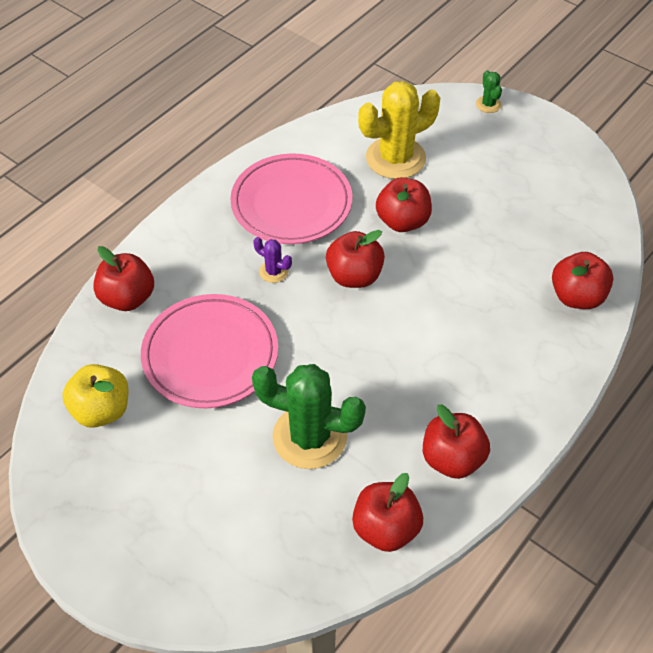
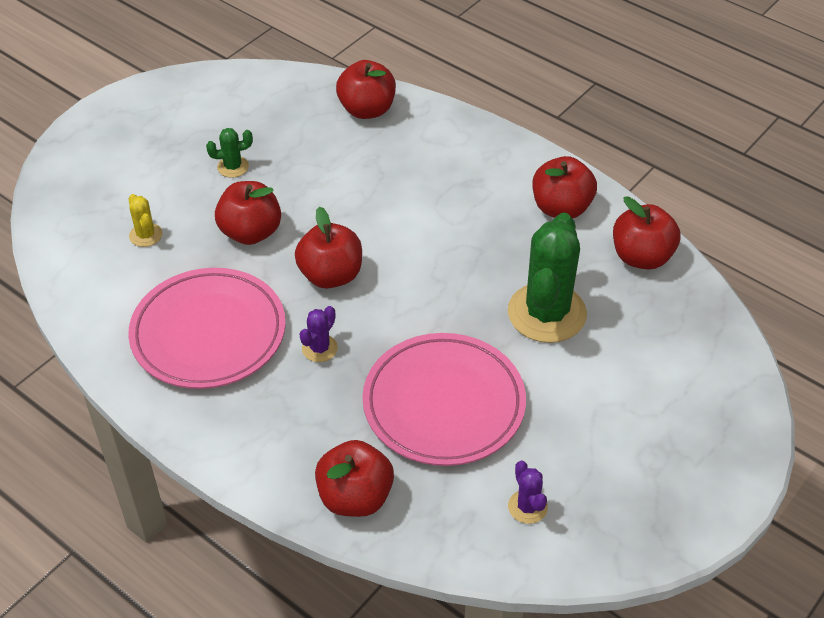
camera: 90 degrees left, 5 degrees down
yellow apple [62,364,129,428] -> purple cactus [508,460,548,524]
yellow cactus [358,81,440,179] -> yellow cactus [129,194,162,247], size x0.44
green cactus [476,70,502,113] -> green cactus moved to [206,128,253,178]

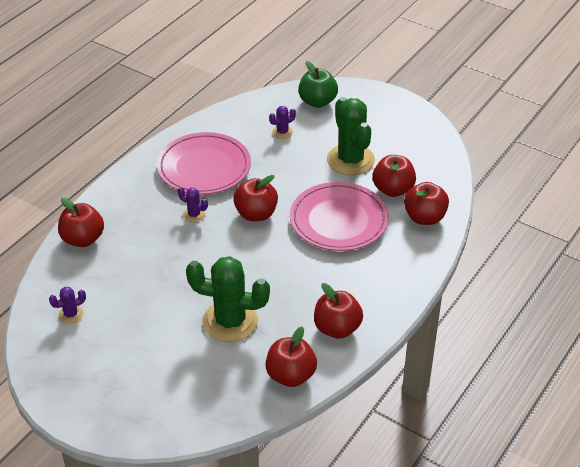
camera: 85 degrees right, 5 degrees down
yellow cactus [129,194,162,247] -> purple cactus [269,106,296,139]
green cactus [206,128,253,178] -> green cactus [327,97,375,175], size x2.25
red apple [215,181,281,245] -> red apple moved to [373,155,416,197]
pink plate [362,333,526,466] -> pink plate moved to [290,182,389,251]
none -> green apple [298,61,338,108]

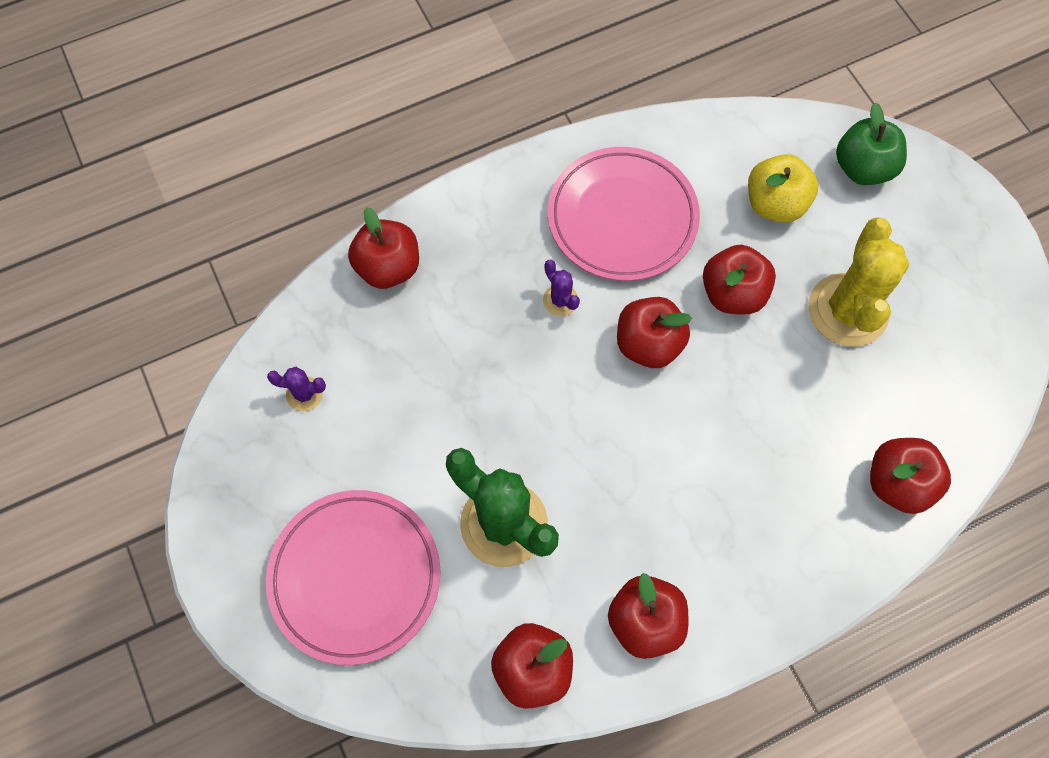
camera: 30 degrees right, 25 degrees up
purple cactus [269,106,296,139] -> yellow apple [748,154,819,223]
pink plate [290,182,389,251] -> pink plate moved to [266,490,440,665]
green cactus [327,97,375,175] -> yellow cactus [808,218,909,347]
red apple [373,155,416,197] -> red apple moved to [703,245,776,315]

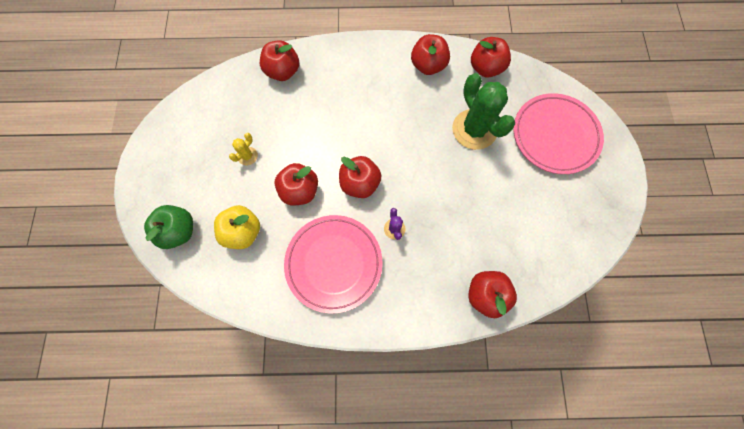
camera: 155 degrees left, 5 degrees up
purple cactus [267,367,326,411] -> none
yellow cactus [808,218,909,347] -> yellow cactus [229,133,258,165], size x0.44

